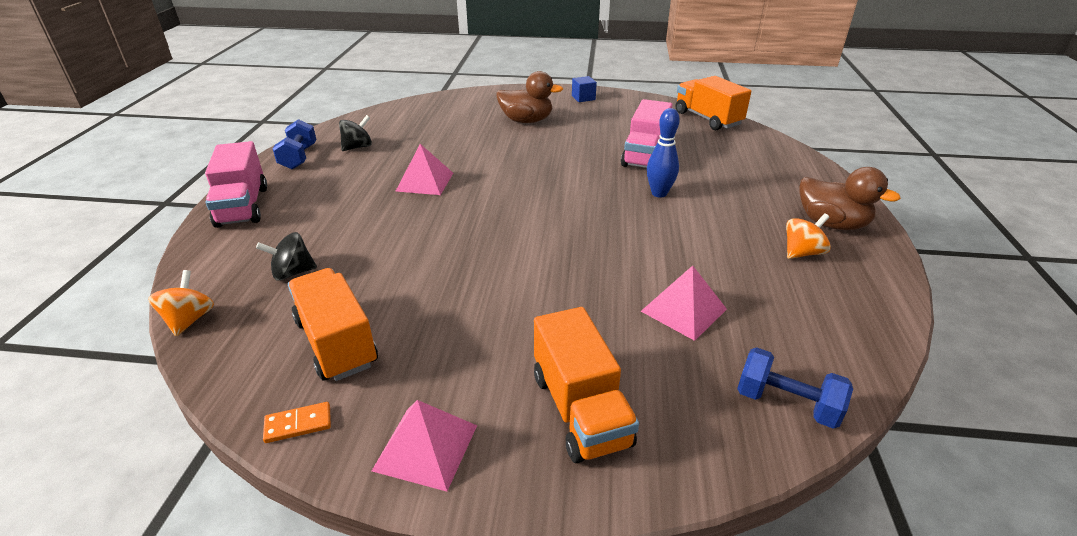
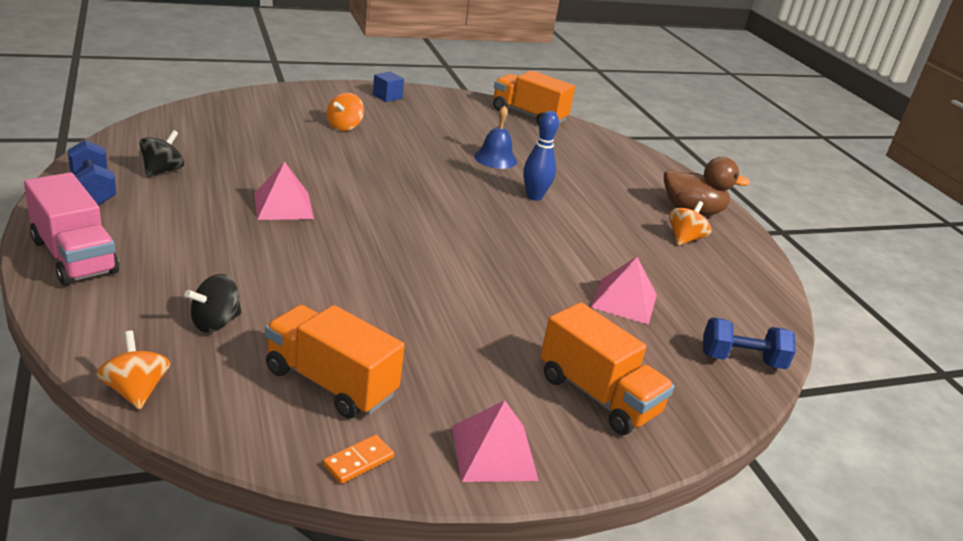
camera: 30 degrees left, 5 degrees down
brown duck [496,71,563,123] -> orange spinning top [326,93,364,131]
pink truck [621,99,672,168] -> blue bell [474,105,517,169]

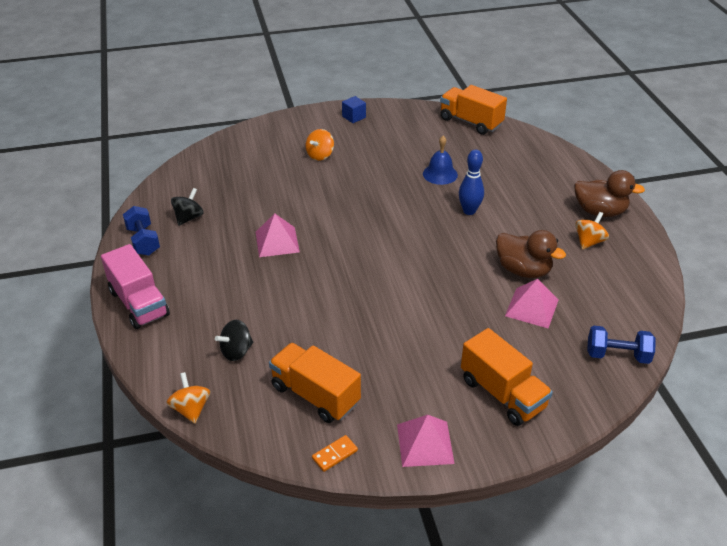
camera: 10 degrees right, 10 degrees up
none -> brown duck [496,230,566,278]

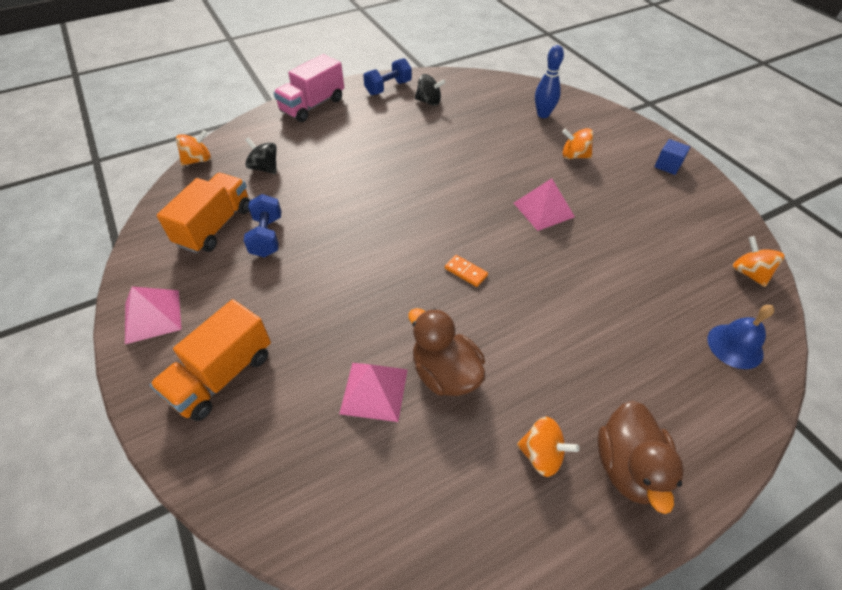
camera: 75 degrees right, 10 degrees up
pink pyramid [256,213,300,257] -> pink pyramid moved to [514,178,575,231]
orange domino [312,435,358,472] -> orange domino moved to [445,255,488,287]
blue bell [423,136,458,185] -> blue bell moved to [708,305,774,369]
orange truck [440,85,507,135] -> orange spinning top [733,236,785,287]
blue bowling pin [459,149,484,215] -> blue bowling pin moved to [535,45,564,118]
brown duck [496,230,566,278] -> brown duck turned 120 degrees clockwise [408,308,485,396]
blue dumbbell [587,326,656,364] -> blue dumbbell moved to [244,194,281,257]

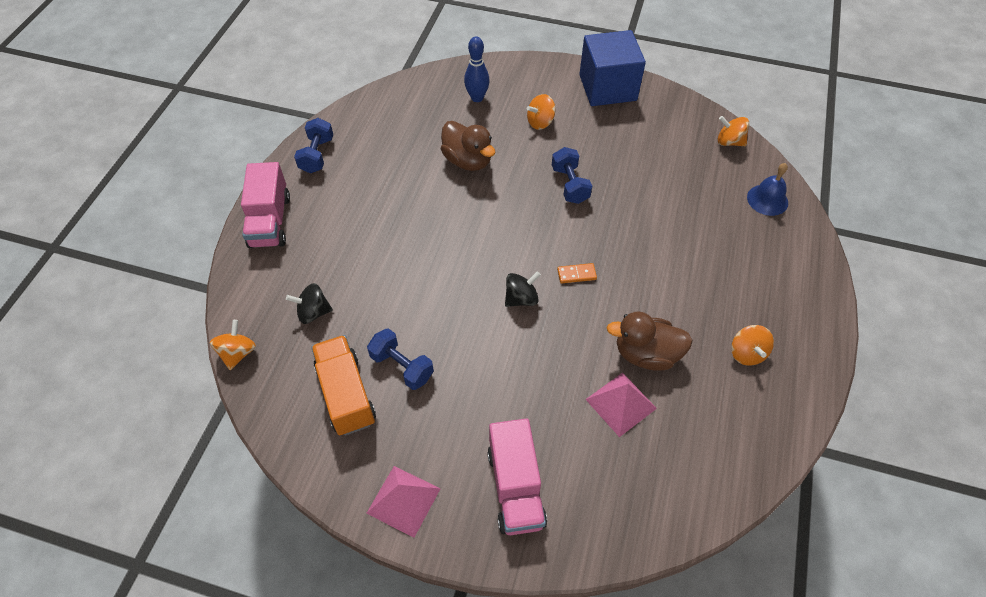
camera: 45 degrees left, 5 degrees up
orange truck [150,299,271,421] -> pink truck [487,418,547,535]
black spinning top [415,74,446,106] -> black spinning top moved to [505,271,541,307]
pink pyramid [514,178,575,231] -> blue dumbbell [552,147,592,204]
orange spinning top [517,417,579,477] -> orange spinning top turned 105 degrees clockwise [731,325,774,366]
brown duck [598,401,684,514] -> brown duck moved to [441,121,495,171]
blue cube [654,139,690,175] -> blue cube [579,30,646,106], size x2.44

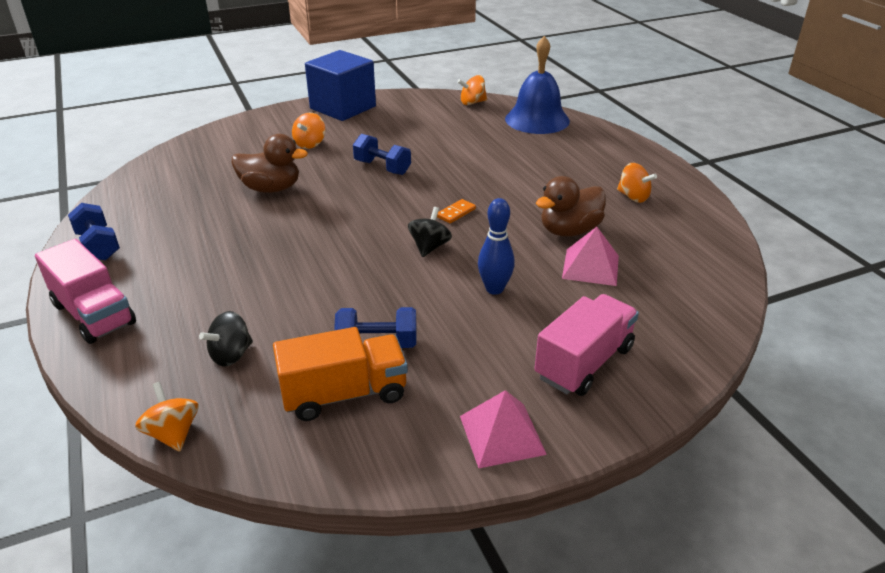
camera: 40 degrees left, 20 degrees down
orange truck [311,335,376,436] -> orange truck turned 135 degrees clockwise [273,327,408,421]
blue bowling pin [464,37,490,102] -> blue bowling pin moved to [478,198,515,295]
pink truck [487,418,547,535] -> pink truck turned 90 degrees counterclockwise [535,294,639,396]
blue bell [747,163,788,216] -> blue bell [505,36,570,134], size x1.75

